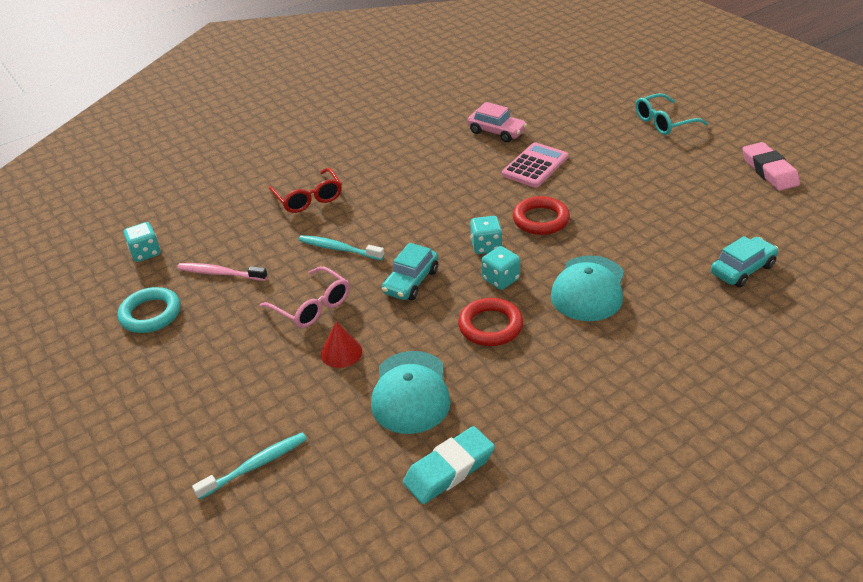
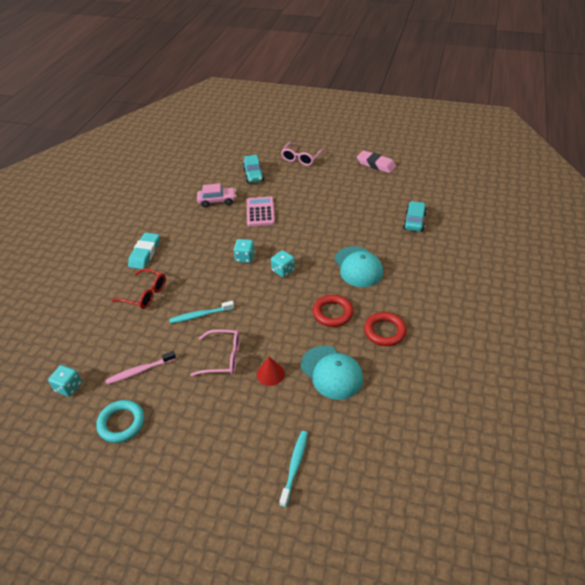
camera: 40 degrees left, 5 degrees up
turquoise car [382,243,438,300] -> turquoise car moved to [243,155,264,183]
turquoise eraser [403,426,495,504] -> turquoise eraser moved to [128,233,160,269]
turquoise dice [482,246,520,290] -> turquoise dice moved to [233,239,255,263]
red ring [513,196,570,235] -> red ring moved to [364,312,407,346]
turquoise glasses [635,93,708,135] -> pink glasses [281,142,324,166]

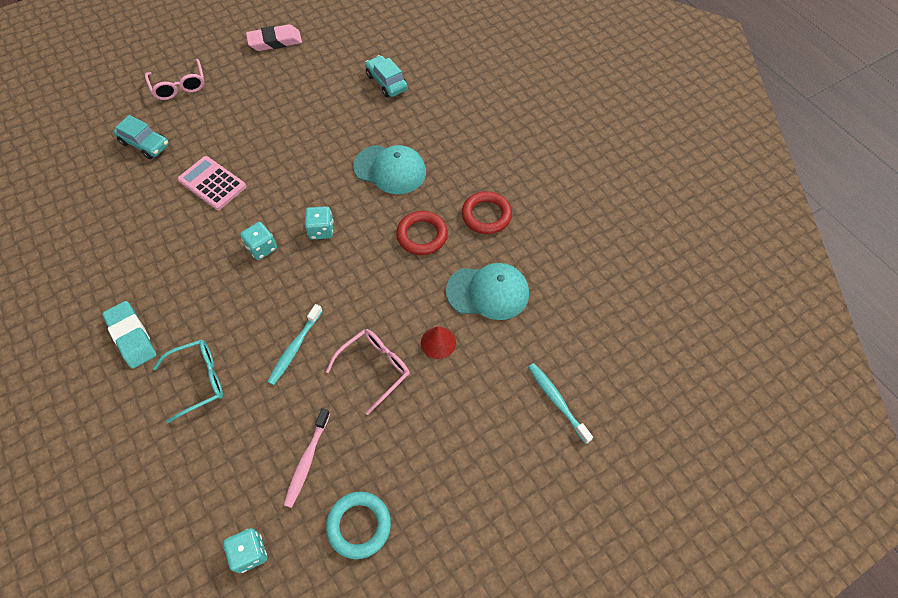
camera: 50 degrees left, 15 degrees up
red glasses [111,268,166,309] -> turquoise glasses [153,339,223,423]
pink car [197,183,236,207] -> none

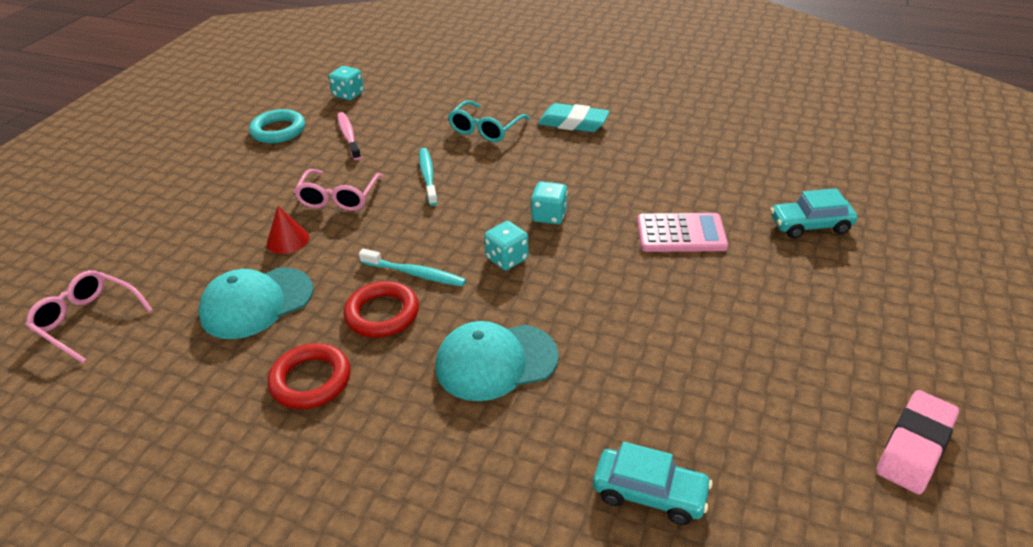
camera: 145 degrees right, 20 degrees down
pink glasses [145,59,205,100] -> pink glasses moved to [26,270,153,363]
turquoise toothbrush [528,363,593,444] -> turquoise toothbrush moved to [359,249,466,287]

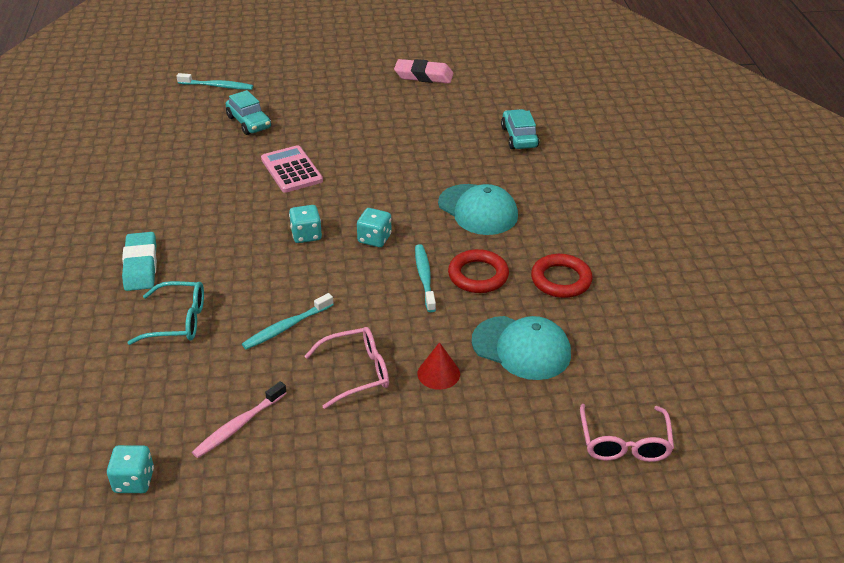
camera: 120 degrees left, 0 degrees up
turquoise ring [249,109,305,143] -> none
none -> turquoise toothbrush [176,73,253,90]

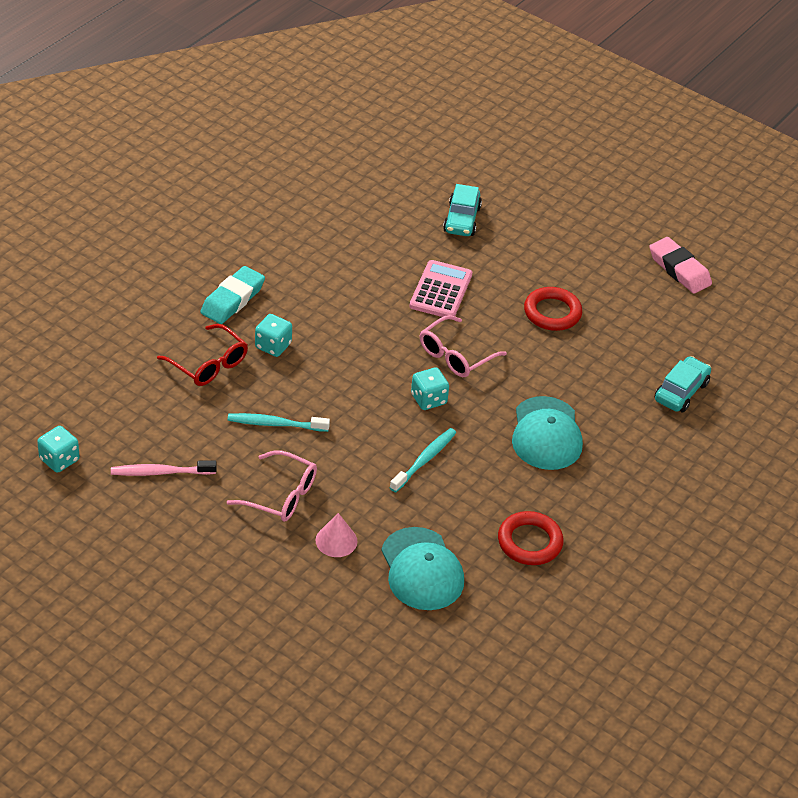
camera: 40 degrees right, 5 degrees up
turquoise glasses [127,281,204,345] -> red glasses [157,324,248,386]
turquoise toothbrush [176,73,253,90] -> none
turquoise dice [289,205,322,243] -> turquoise dice moved to [255,314,292,357]
red cone [418,342,460,390] -> pink cone [315,513,358,557]
red ring [448,249,509,293] -> red ring moved to [524,287,582,331]
pink glasses [580,404,674,462] -> pink glasses moved to [420,315,507,377]

